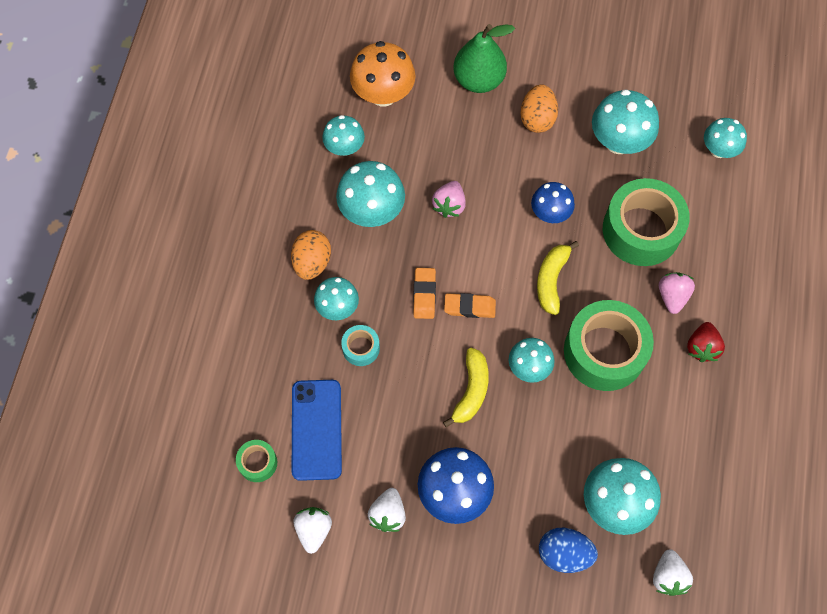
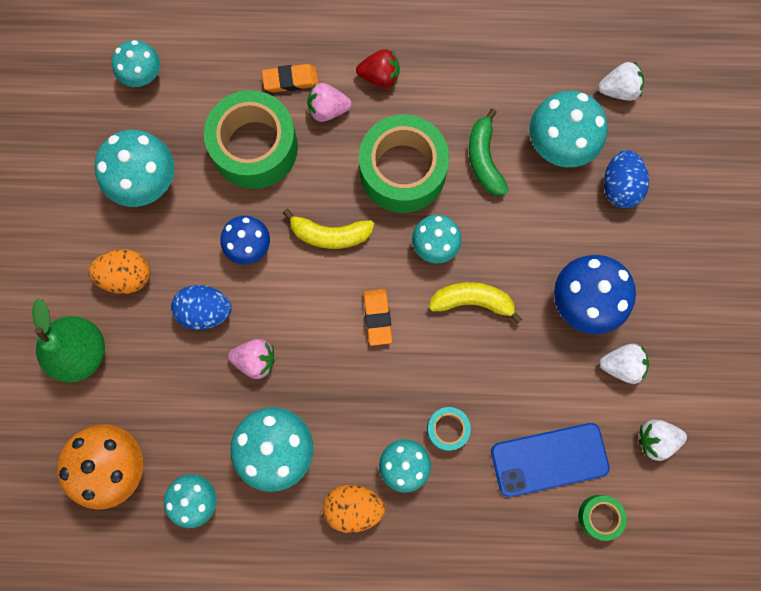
camera: 100 degrees left, 10 degrees up
orange eraser [413,268,436,319] -> orange eraser moved to [262,64,319,92]
none -> blue egg [171,285,232,330]
none -> green banana [469,109,508,195]

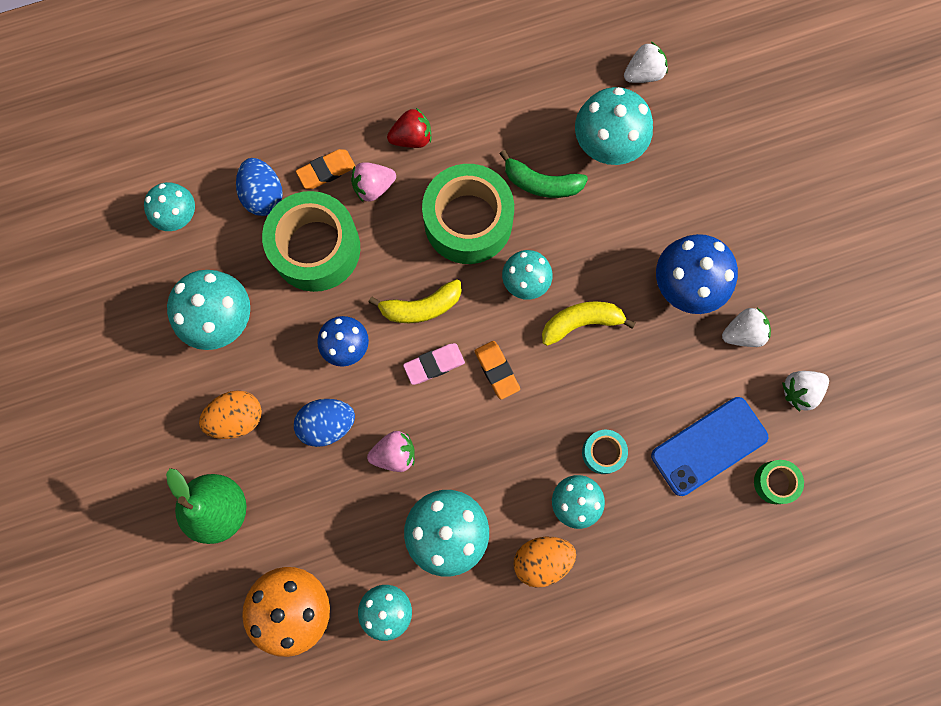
camera: 20 degrees left, 0 degrees up
green banana [469,109,508,195] -> green banana turned 45 degrees counterclockwise [499,150,588,198]
blue egg [604,150,649,208] -> blue egg moved to [236,158,283,216]
none -> pink eraser [403,343,465,385]

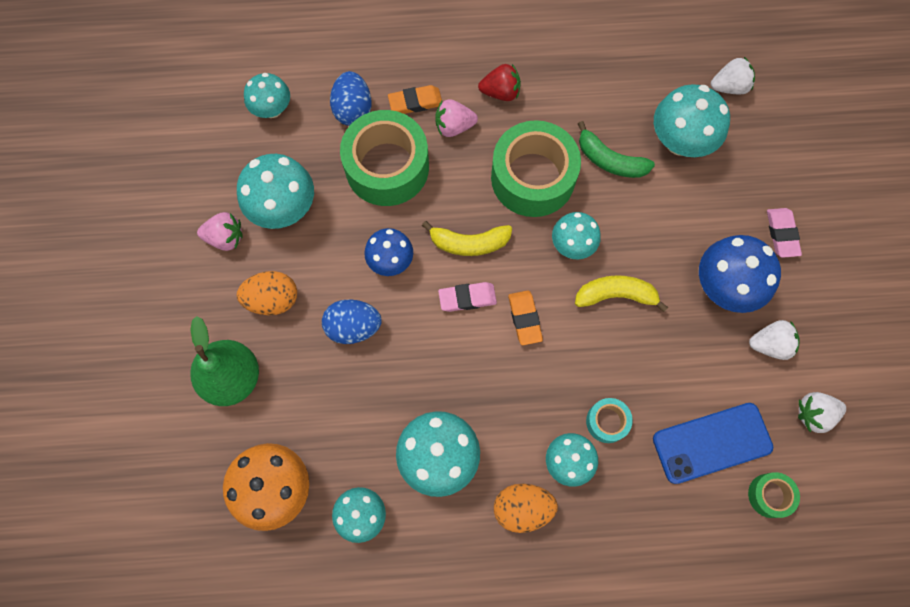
camera: 15 degrees right, 5 degrees down
pink strawberry [367,431,415,472] -> pink strawberry moved to [197,212,243,251]
none -> pink eraser [767,208,802,258]

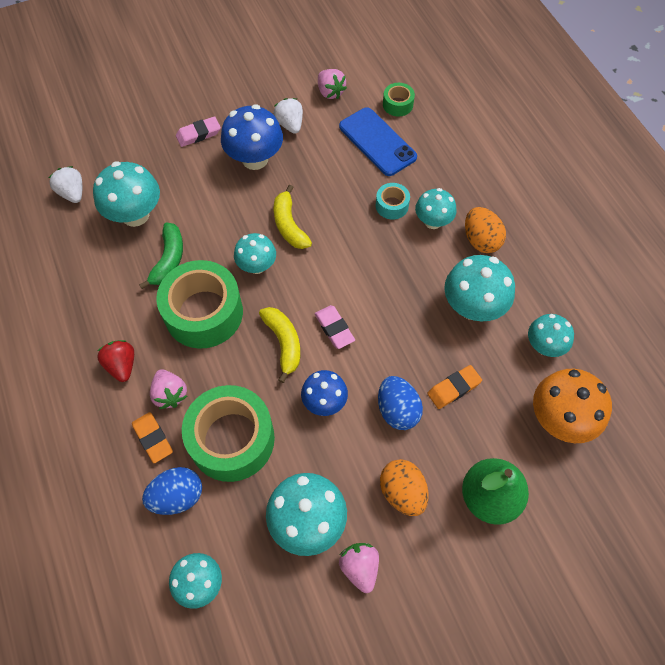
camera: 110 degrees left, 10 degrees down
orange eraser [508,290,543,345] -> orange eraser moved to [427,365,482,409]
white strawberry [798,392,846,433] -> pink strawberry [318,69,347,99]

